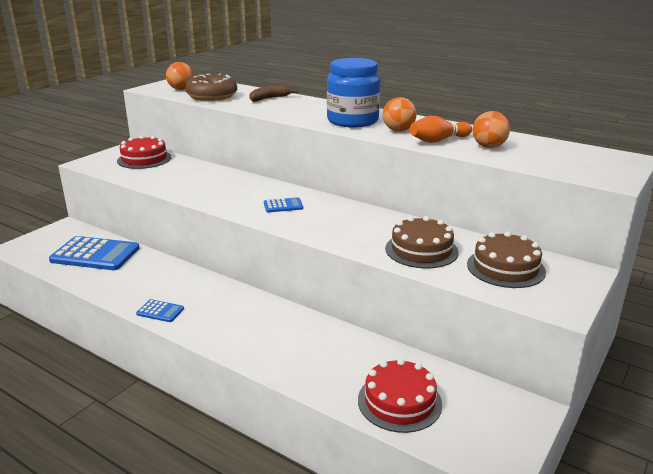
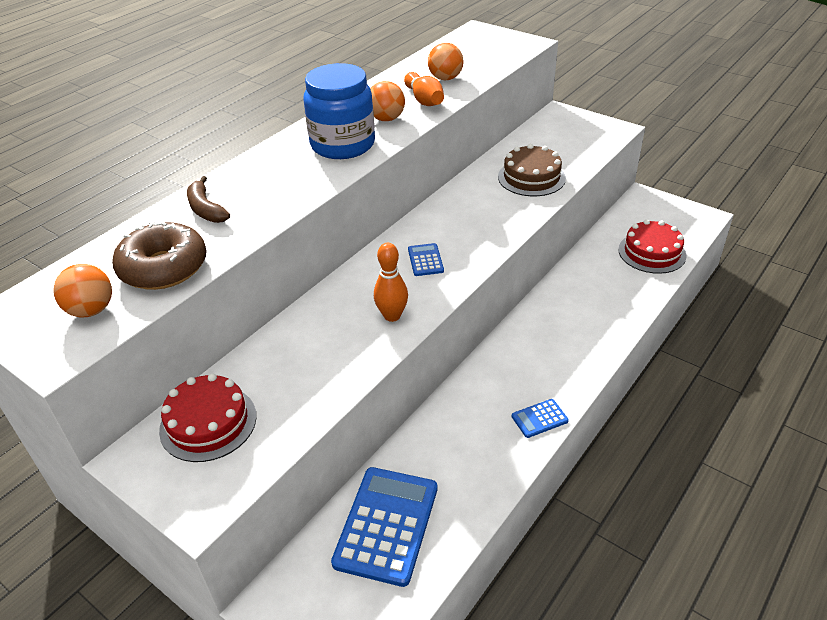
camera: 85 degrees left, 15 degrees up
blue calculator [136,299,184,322] -> blue calculator turned 135 degrees counterclockwise [512,399,569,438]
brown cake [467,231,546,288] -> none
none -> orange bowling pin [374,243,408,322]

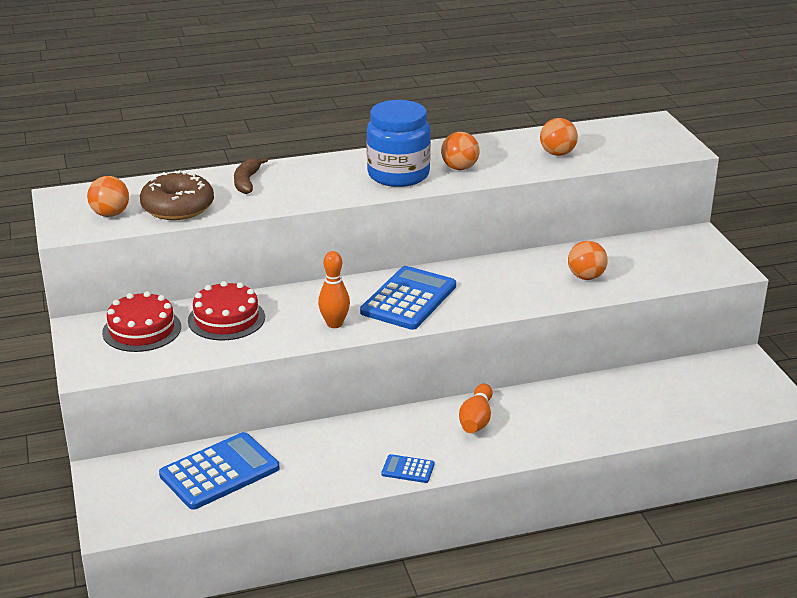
camera: 35 degrees right, 10 degrees down
orange bowling pin [404,72,444,106] -> orange bowling pin moved to [459,384,493,433]
blue calculator [408,243,444,276] -> blue calculator [360,266,456,330], size x2.14
brown cake [498,144,566,196] -> orange ball [568,241,608,280]
red cake [618,220,687,274] -> red cake moved to [188,281,265,340]

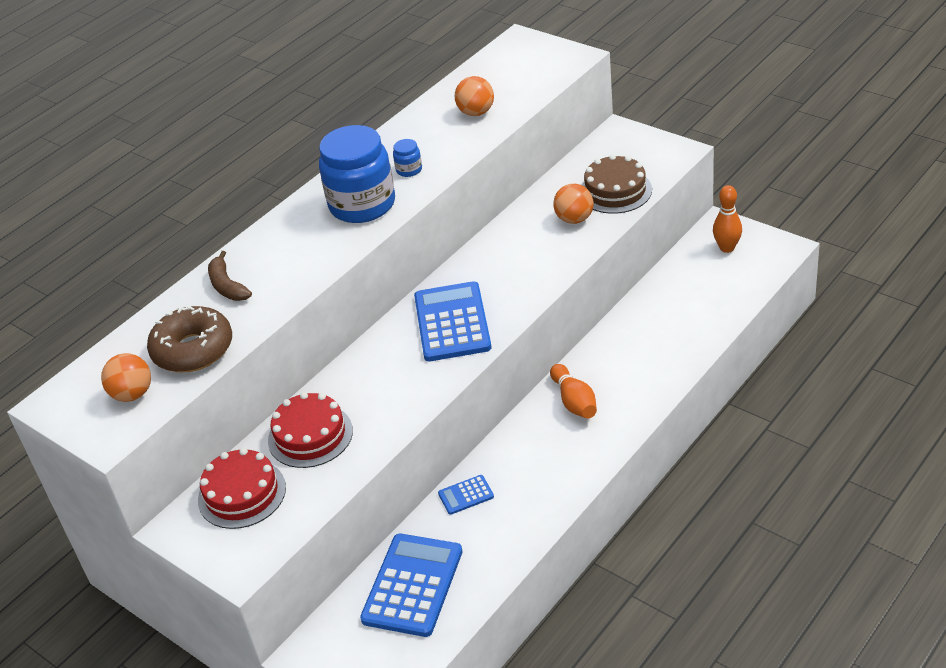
camera: 30 degrees left, 10 degrees up
orange bowling pin [318,251,350,328] -> orange bowling pin moved to [713,185,742,253]
blue calculator [382,454,434,483] -> blue calculator moved to [438,475,494,515]
orange ball [441,132,480,170] -> blue jar [393,139,422,177]
none -> brown cake [581,154,652,214]

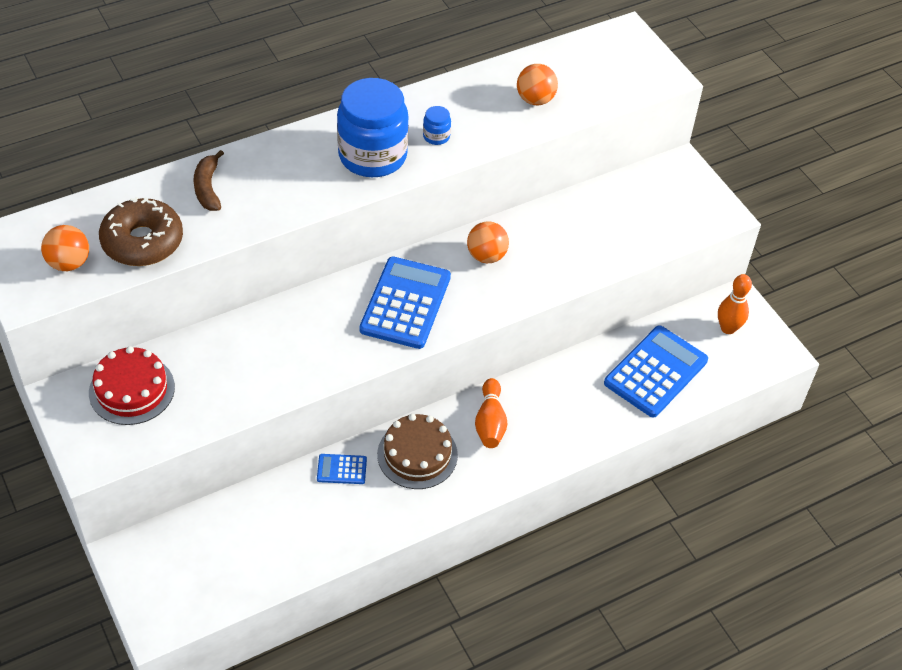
camera: 15 degrees right, 10 degrees up
red cake [268,392,353,468] -> none
blue calculator [360,534,463,637] -> blue calculator moved to [604,325,708,418]
orange ball [553,184,594,224] -> orange ball moved to [467,221,509,263]
brown cake [581,154,652,214] -> brown cake moved to [377,414,458,489]

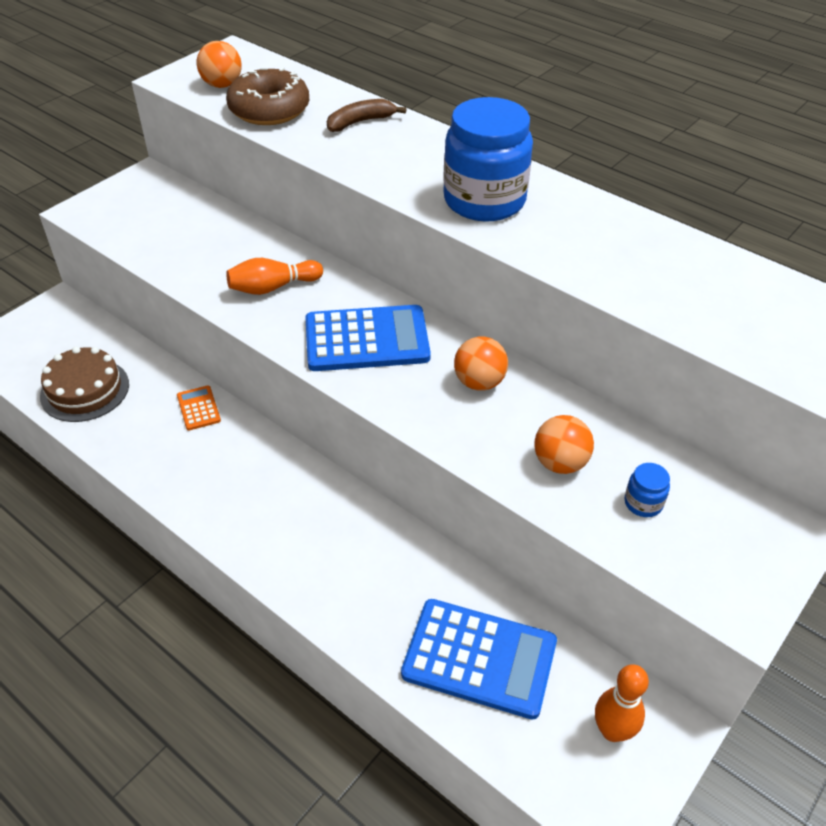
camera: 70 degrees right, 5 degrees down
red cake [89,346,175,425] -> none
blue calculator [317,454,367,484] -> orange calculator [177,385,221,430]
brown cake [377,414,458,489] -> brown cake moved to [40,347,129,422]
blue jar [423,106,451,145] -> blue jar moved to [624,463,670,517]
orange bowling pin [475,378,507,448] -> orange bowling pin moved to [226,258,323,295]
orange ball [517,64,558,105] -> orange ball moved to [534,415,594,474]

